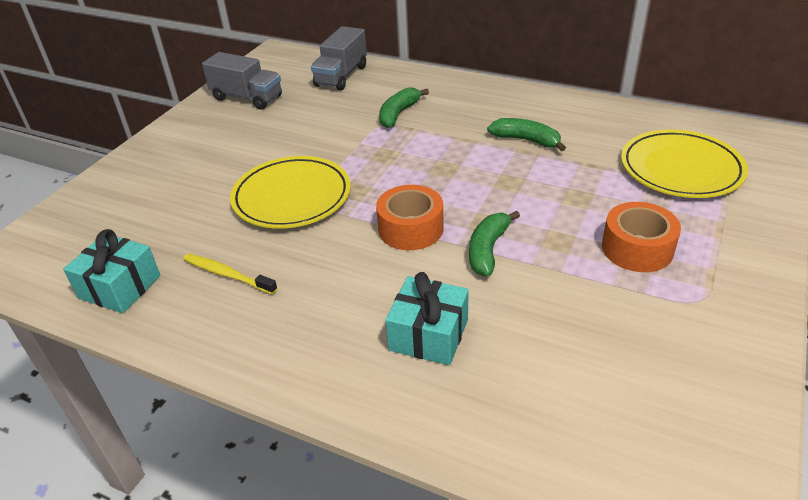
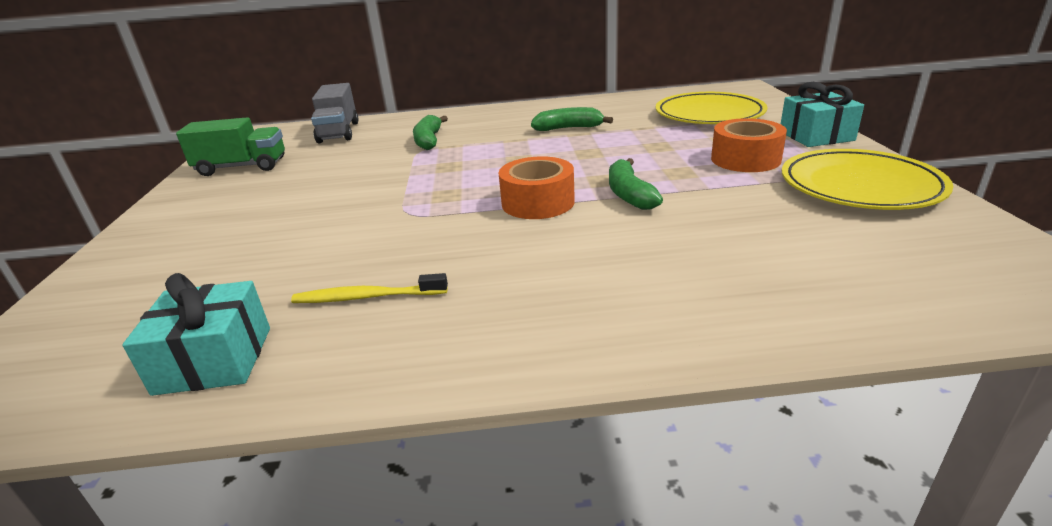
camera: 30 degrees left, 10 degrees down
grey truck [202,52,282,110] -> green truck [176,117,285,176]
yellow plate [230,156,351,229] -> yellow plate moved to [782,149,954,210]
turquoise gift [385,272,469,365] -> turquoise gift moved to [781,82,864,147]

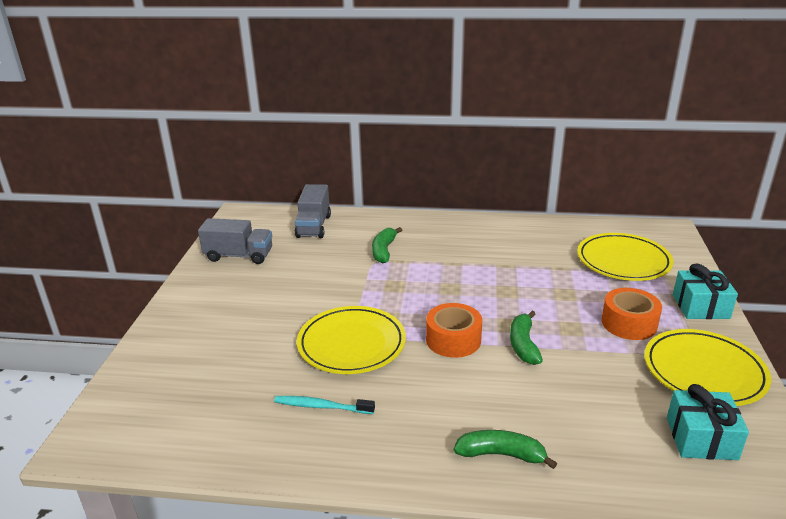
camera: 10 degrees right, 0 degrees up
turquoise gift [122,273,270,396] -> turquoise gift moved to [667,384,749,460]
green truck [176,117,285,176] -> grey truck [198,218,272,264]
yellow toothbrush [291,273,448,303] -> turquoise toothbrush [274,396,375,414]
green banana [531,107,613,131] -> green banana moved to [454,430,557,469]
none -> yellow plate [297,306,406,374]

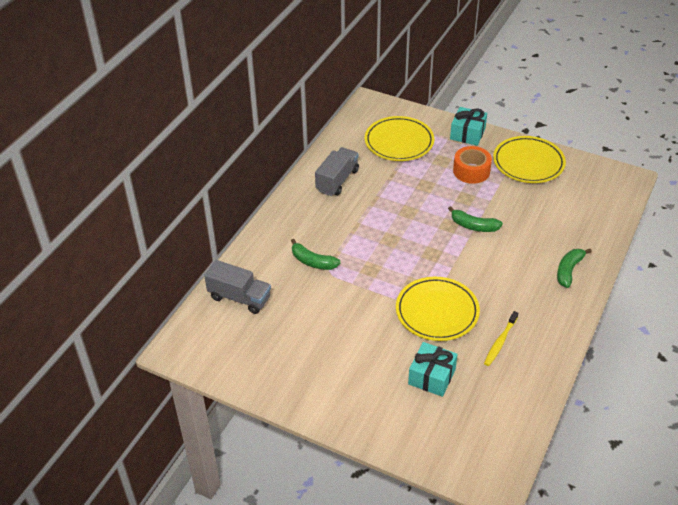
camera: 70 degrees left, 15 degrees up
grey truck [198,218,272,264] -> grey truck moved to [315,147,359,196]
turquoise toothbrush [274,396,375,414] -> yellow toothbrush [484,311,518,366]
orange tape [426,303,482,358] -> none
turquoise gift [667,384,749,460] -> turquoise gift moved to [408,342,458,397]

